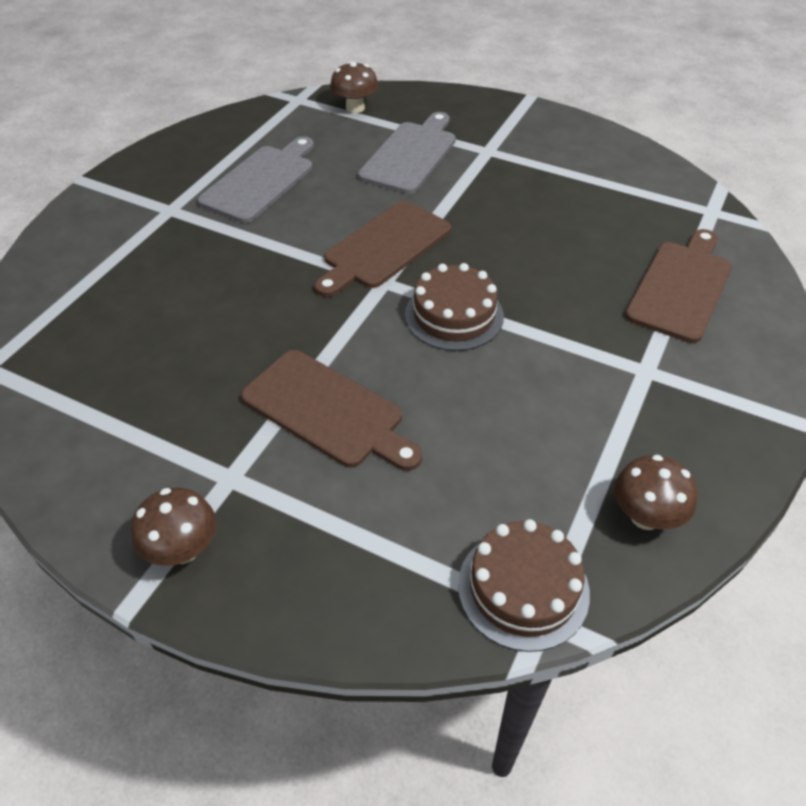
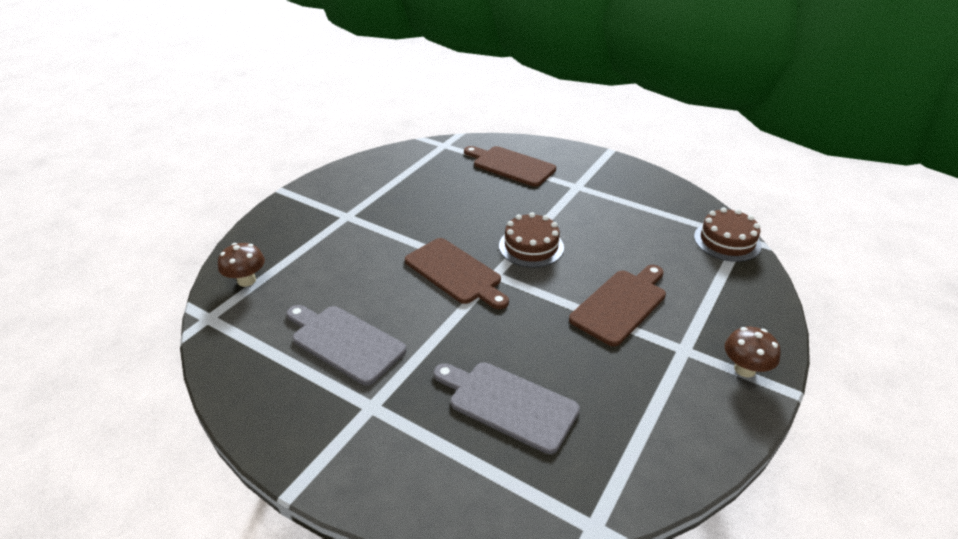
camera: 85 degrees left, 10 degrees down
grey cutting board [358,112,456,194] -> grey cutting board moved to [434,362,580,454]
brown mushroom [614,455,698,530] -> none

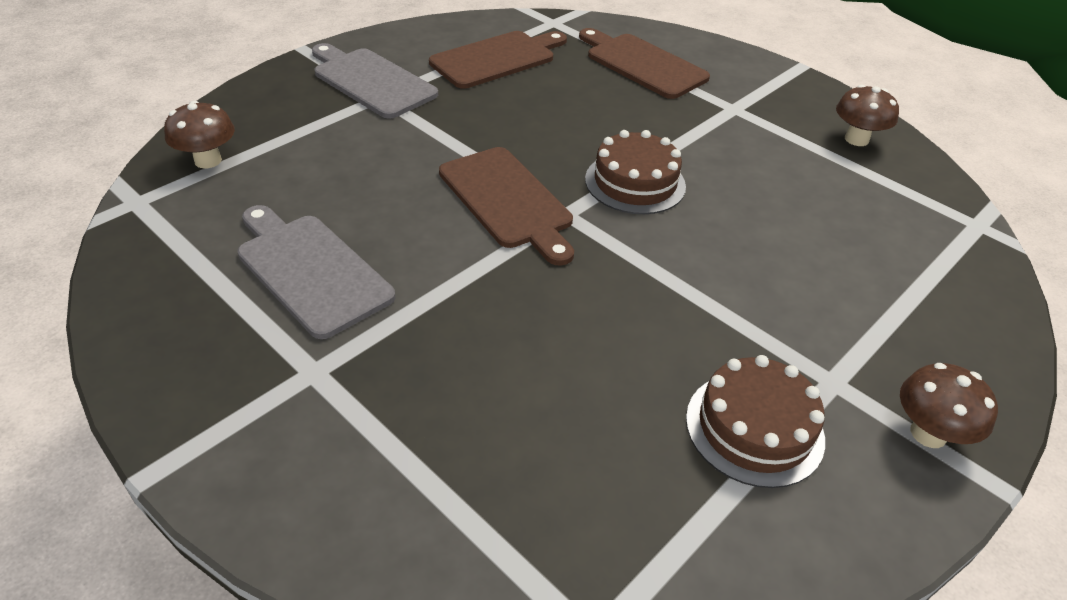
camera: 10 degrees right, 5 degrees up
grey cutting board [434,362,580,454] -> grey cutting board moved to [312,43,438,119]
brown cutting board [569,265,666,346] -> brown cutting board moved to [429,31,567,89]
brown cake [694,208,761,262] -> brown cake moved to [686,355,825,488]
none -> brown mushroom [836,85,899,146]

